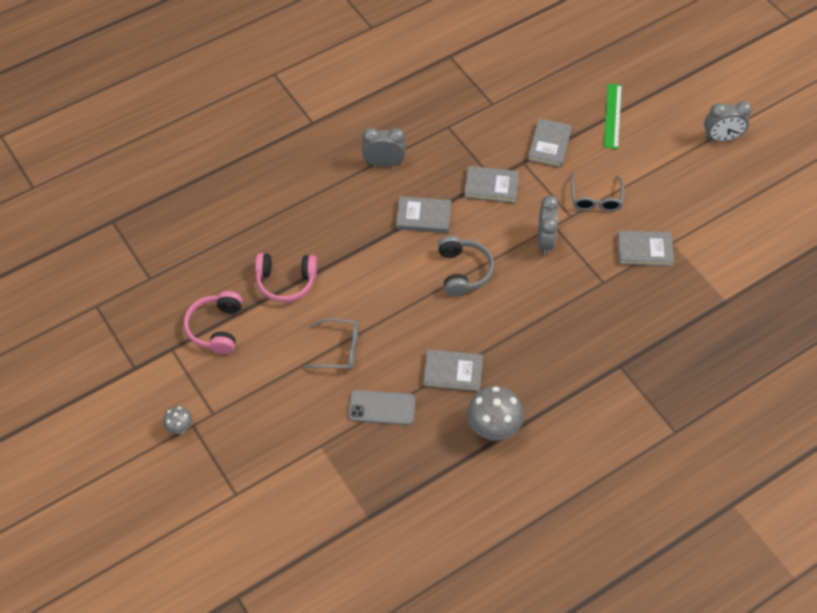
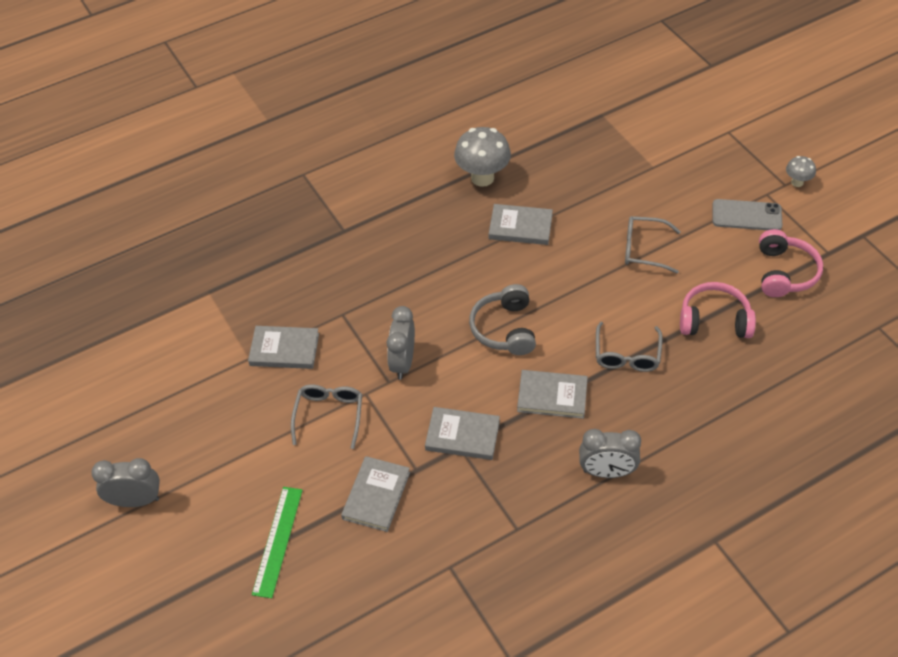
camera: 175 degrees left, 5 degrees down
grey phone [348,390,416,425] -> grey phone moved to [712,199,782,230]
none -> grey glasses [596,322,663,372]

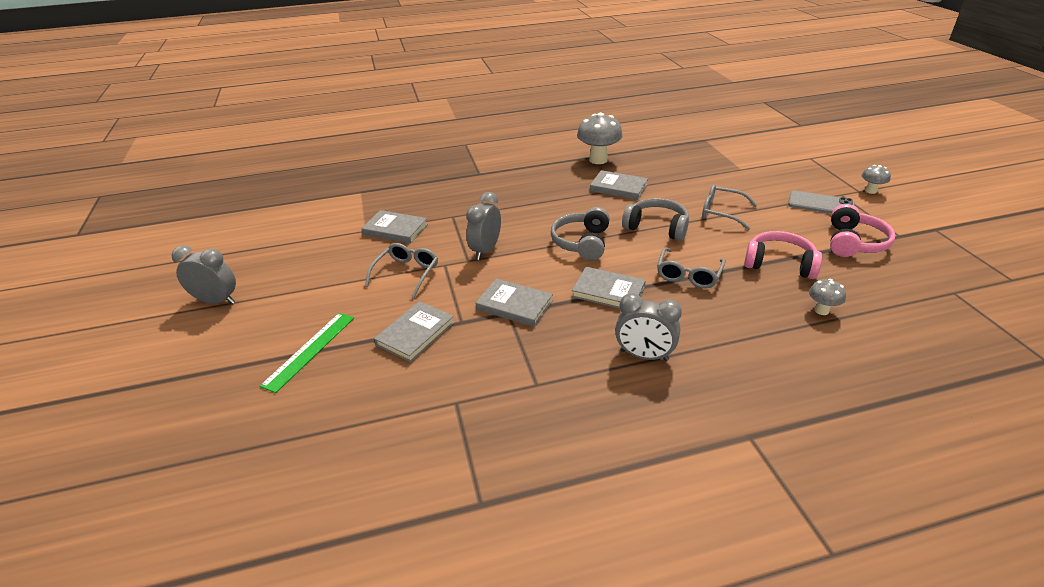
camera: 15 degrees right, 15 degrees down
none -> grey headphones [622,198,689,241]
none -> grey mushroom [809,279,846,315]

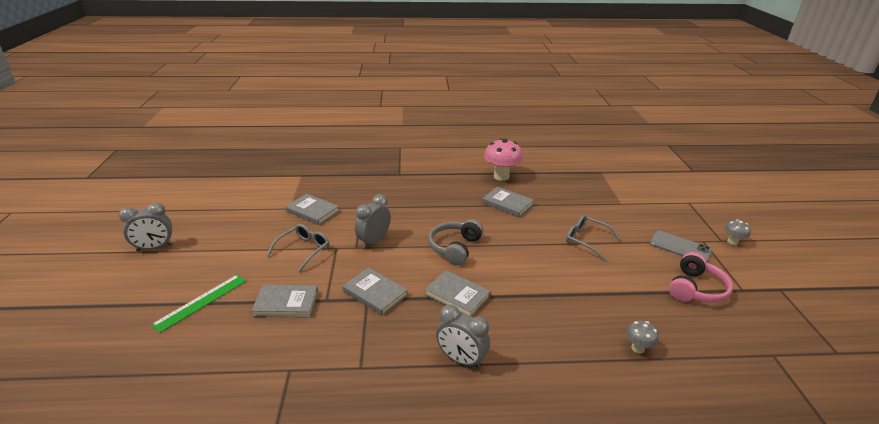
camera: 10 degrees right, 5 degrees down
grey clock [171,246,236,304] -> grey clock turned 135 degrees clockwise [119,203,173,251]
grey book [374,301,455,363] -> grey book turned 45 degrees clockwise [251,285,318,318]
grey mushroom [577,113,623,164] -> pink mushroom [484,138,523,181]
grey headphones [622,198,689,241] -> none
grey glasses [657,247,726,288] -> none
pink headphones [744,231,822,279] -> none

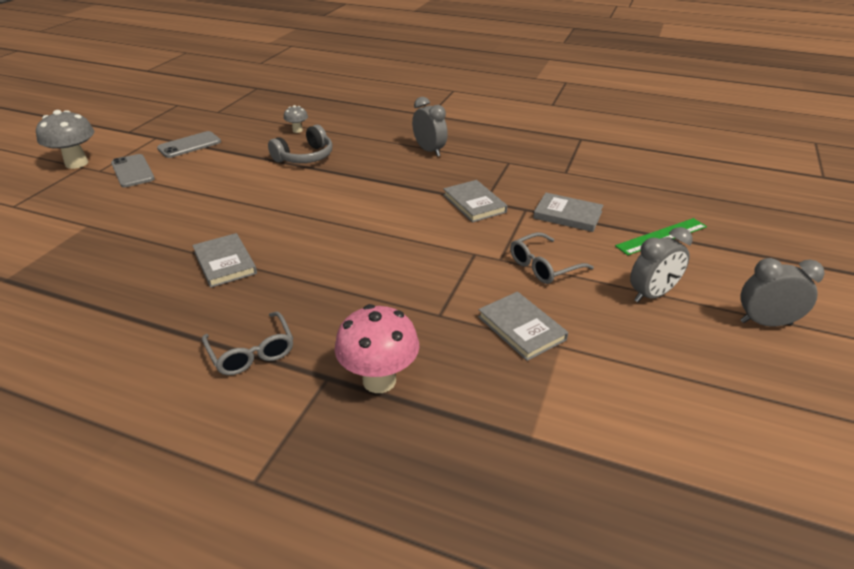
camera: 155 degrees left, 5 degrees up
grey clock [355,194,391,249] -> grey clock moved to [630,227,692,302]
grey book [425,270,491,317] -> none
grey headphones [428,219,483,265] -> grey headphones moved to [268,125,332,163]
pink mushroom [484,138,523,181] -> pink mushroom moved to [335,304,419,393]
grey glasses [566,215,621,261] -> grey glasses moved to [202,312,294,375]
pink headphones [669,252,733,303] -> grey phone [157,131,221,158]
grey mushroom [724,219,751,245] -> grey mushroom [36,110,94,169], size x1.93

